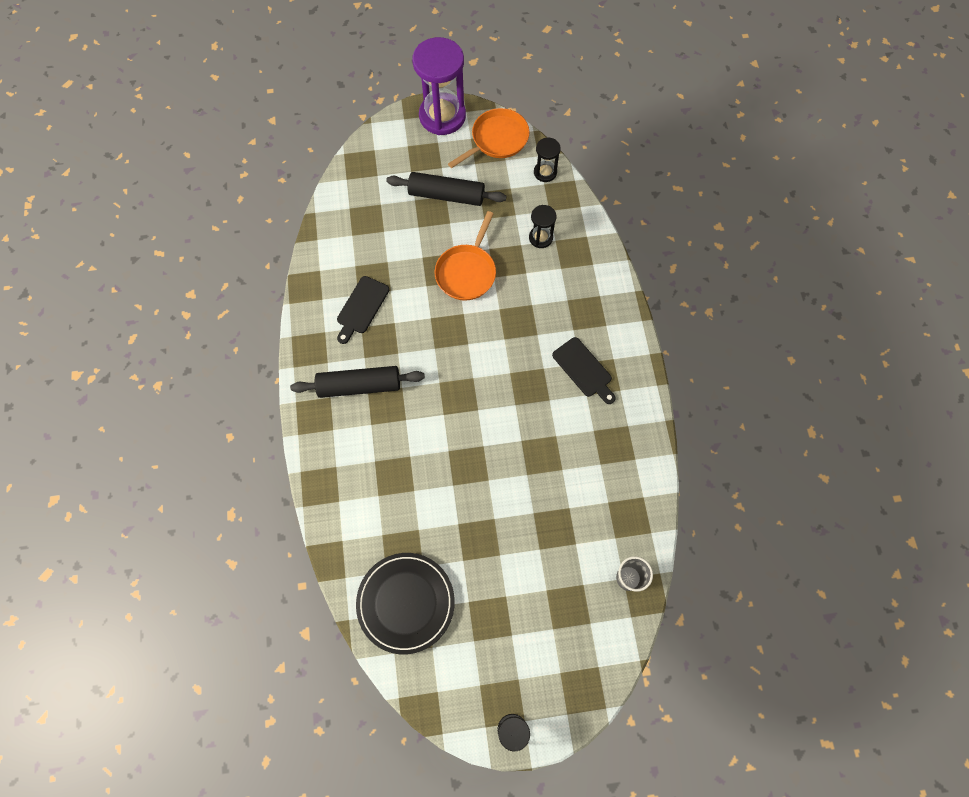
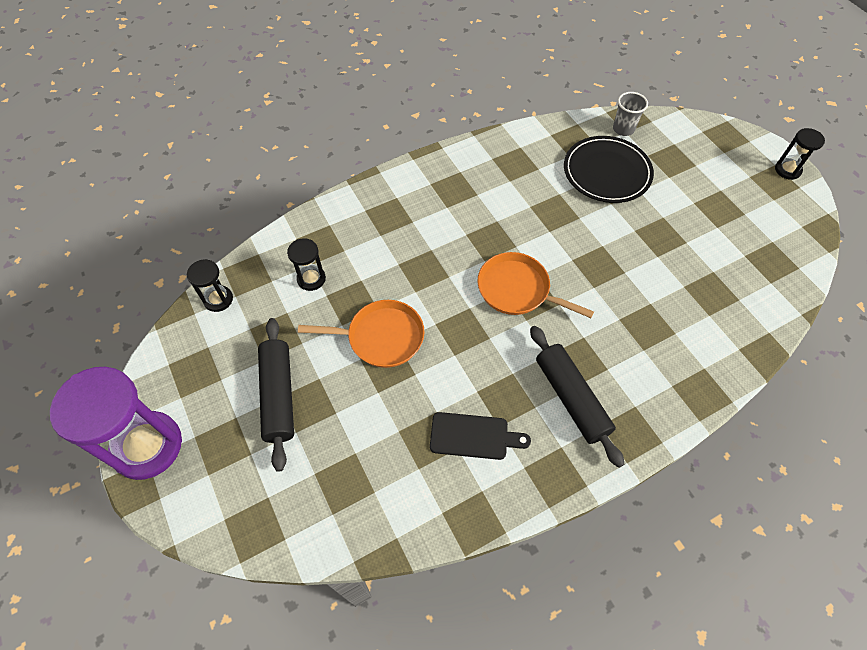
camera: 110 degrees left, 10 degrees down
black plate [356,553,455,654] -> black plate moved to [564,136,654,203]
orange pan [448,108,530,168] -> orange pan moved to [477,252,594,318]
black cutting board [552,337,616,404] -> none

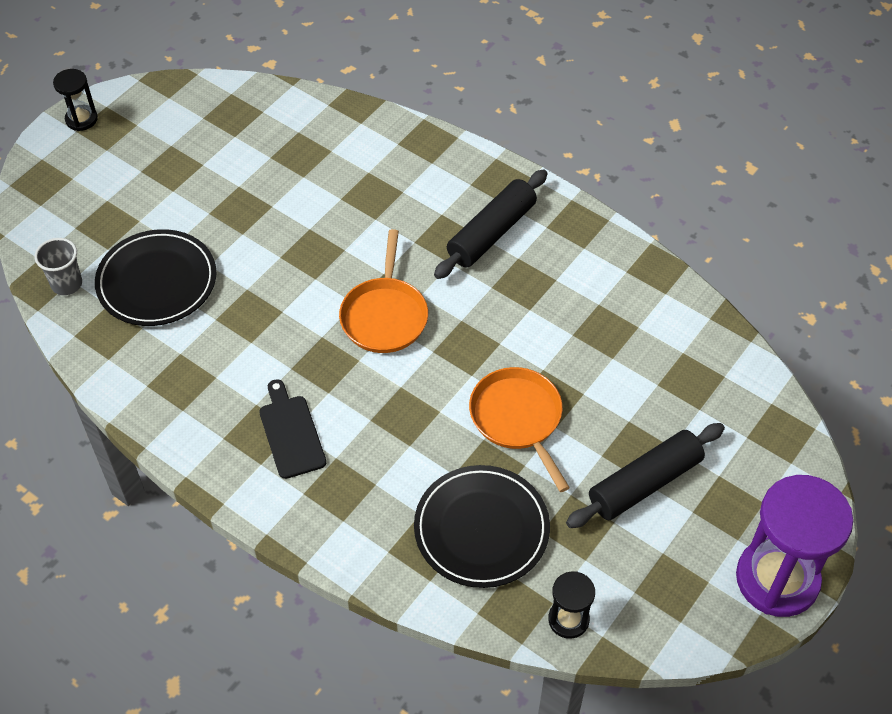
camera: 115 degrees left, 5 degrees down
black hourglass [287,238,326,291] -> black plate [414,465,550,588]
black cutting board [430,412,531,460] -> black cutting board moved to [259,379,326,479]

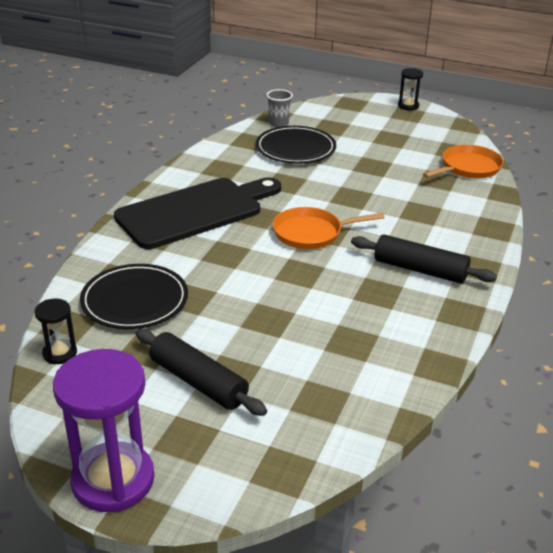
camera: 75 degrees right, 20 degrees down
black cutting board [259,379,326,479] -> black cutting board [114,177,281,249], size x2.18
orange pan [469,367,570,492] -> orange pan moved to [423,145,503,178]

